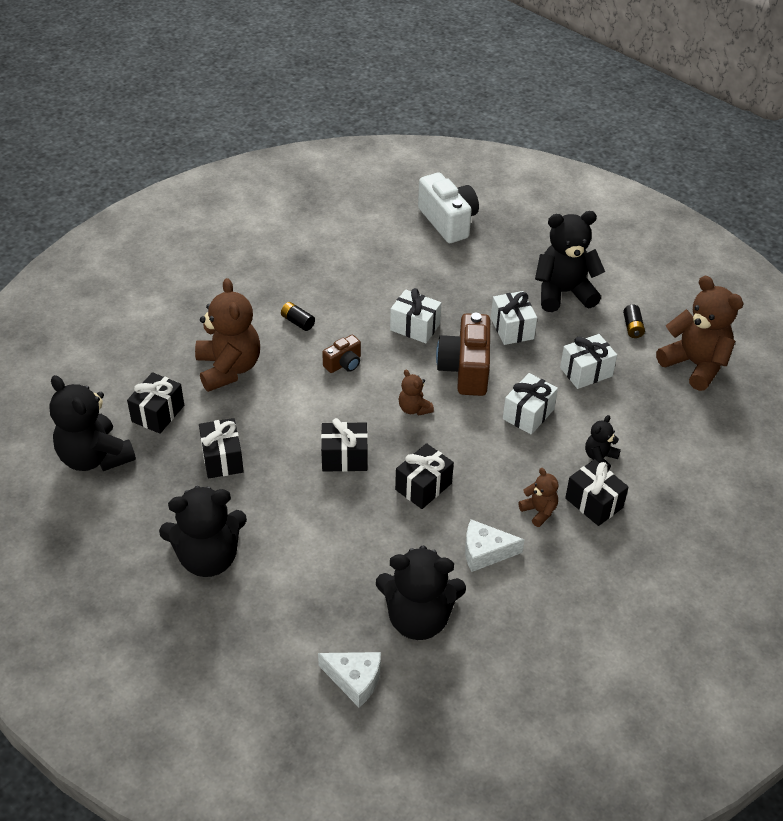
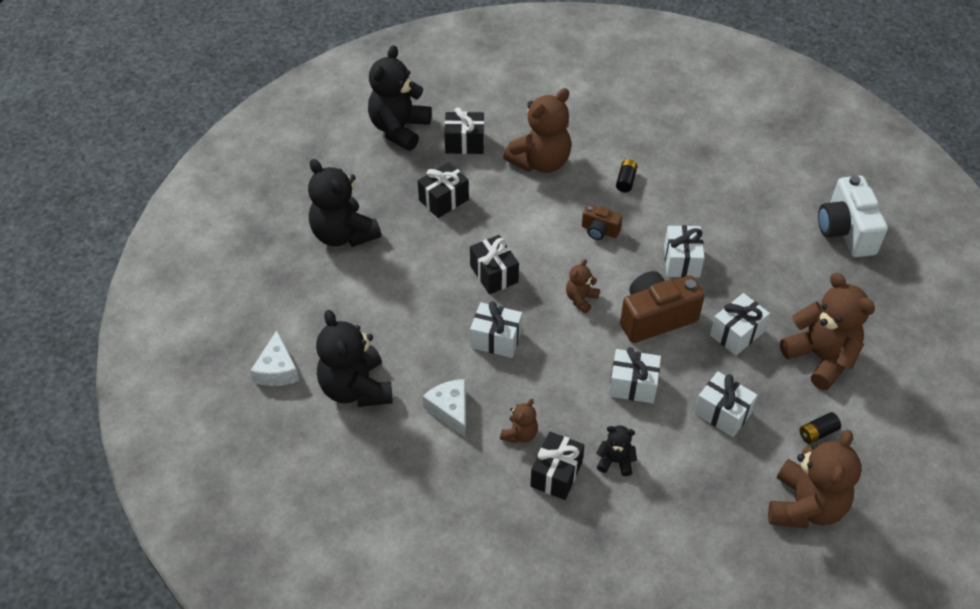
camera: 65 degrees right, 5 degrees up
black gift [395,443,454,509] -> white gift [470,301,522,358]
white camera [418,172,479,243] -> white camera turned 135 degrees clockwise [818,175,888,257]
black teddy bear [535,211,605,312] -> brown teddy bear [780,273,875,390]

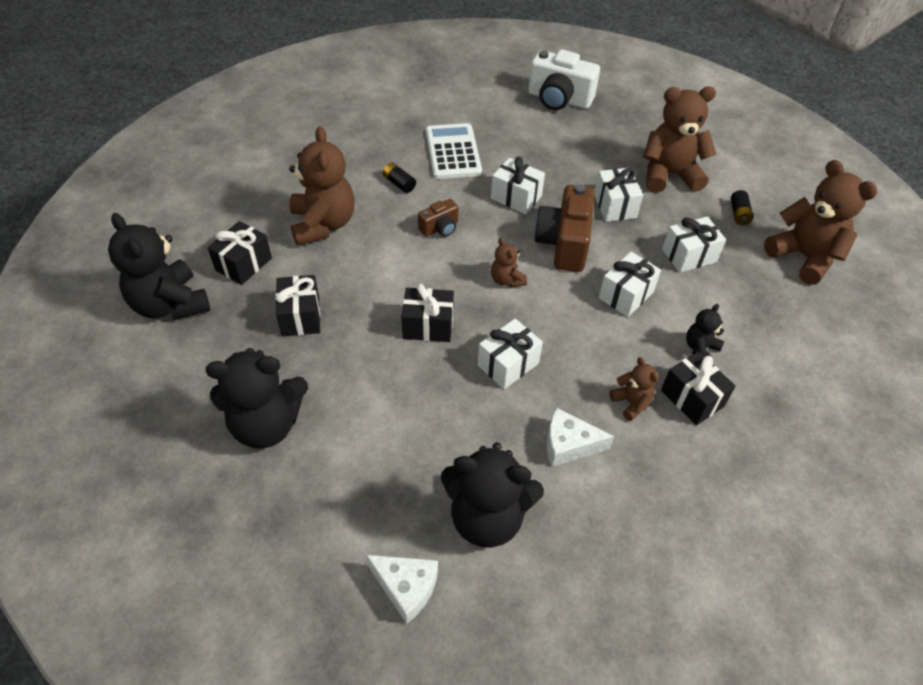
camera: 60 degrees left, 0 degrees up
none -> white calculator [426,123,482,179]

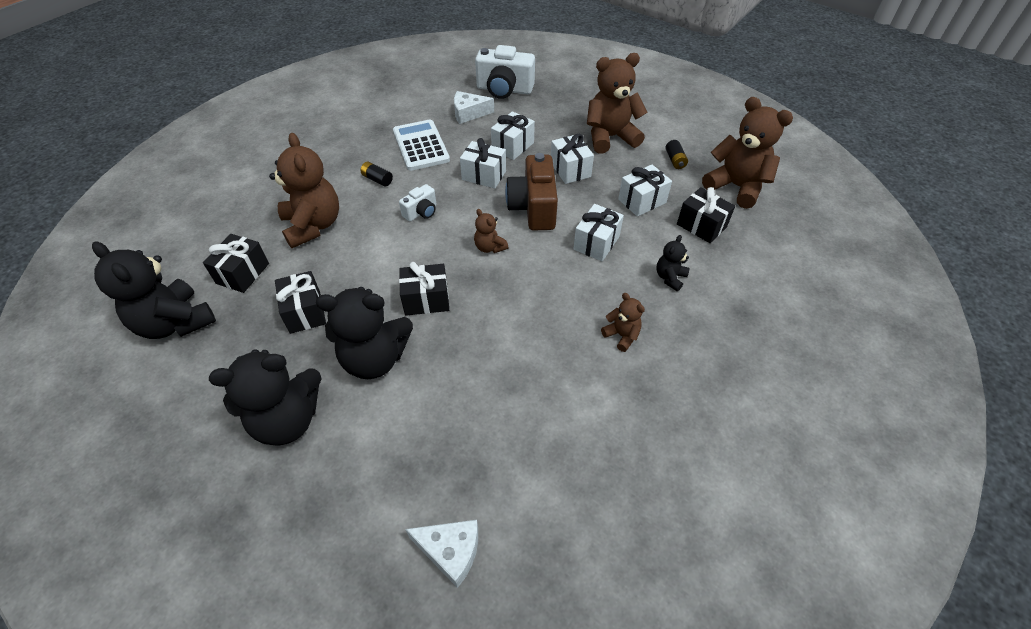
camera: 10 degrees left, 0 degrees up
brown camera [418,199,458,237] -> white camera [399,184,436,221]
black teddy bear [441,442,544,547] -> black teddy bear moved to [316,287,413,379]
white gift [478,319,543,389] -> white gift moved to [491,111,535,160]
white cheese [547,408,615,467] -> white cheese moved to [454,91,494,124]
black gift [661,351,735,425] -> black gift moved to [677,187,735,243]

